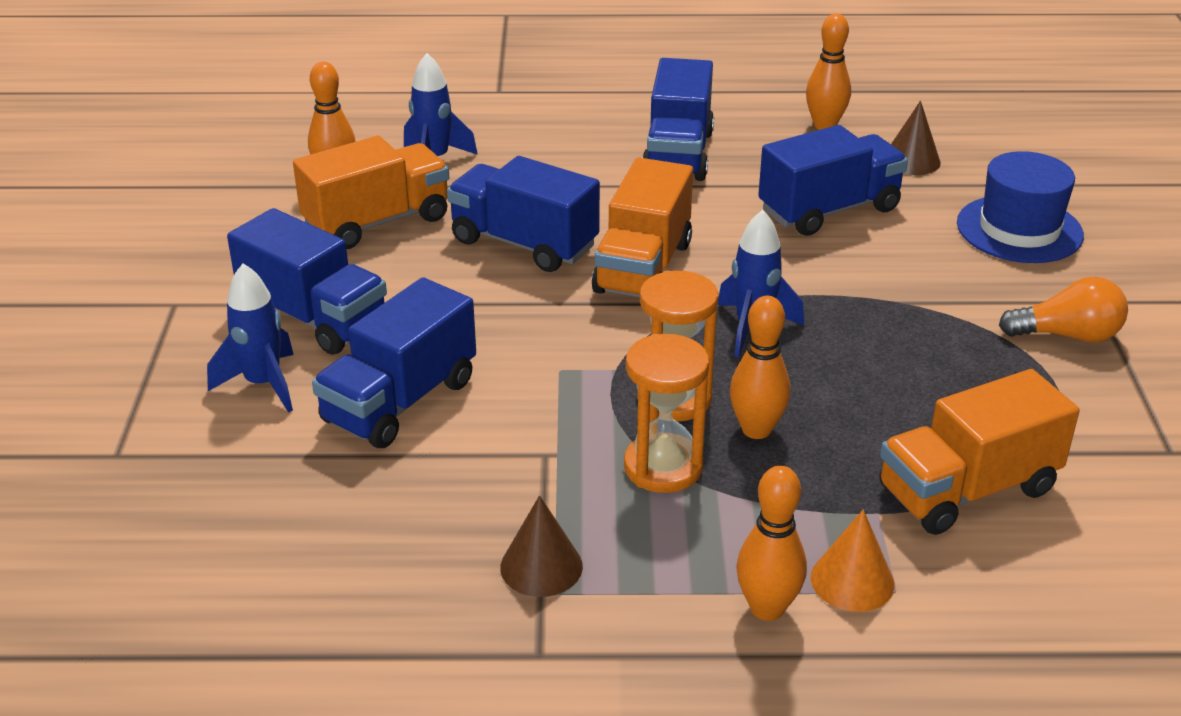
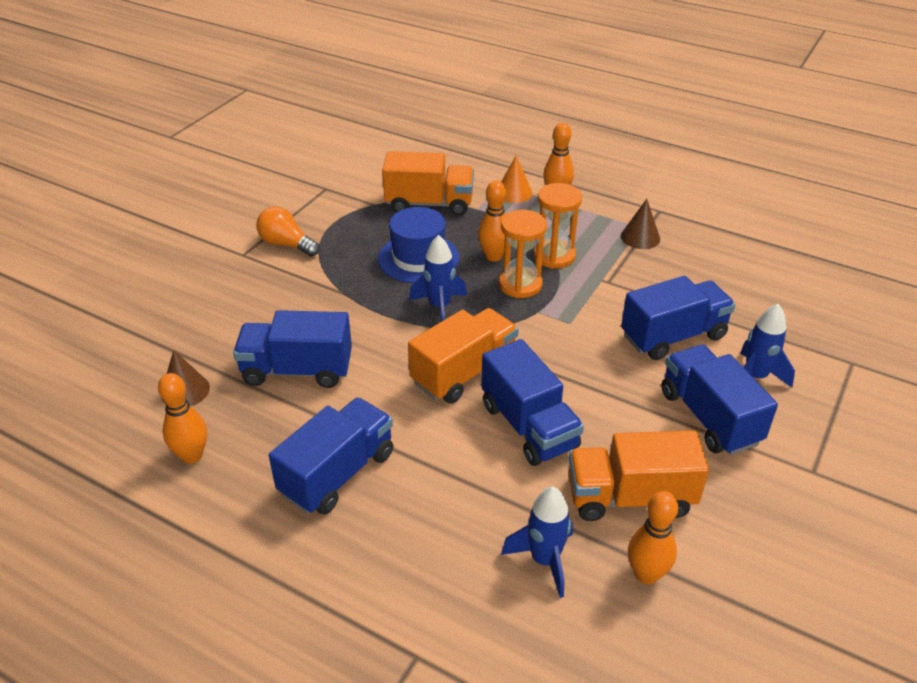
camera: 150 degrees left, 5 degrees up
blue hat [957,151,1084,263] -> blue hat moved to [378,207,459,283]

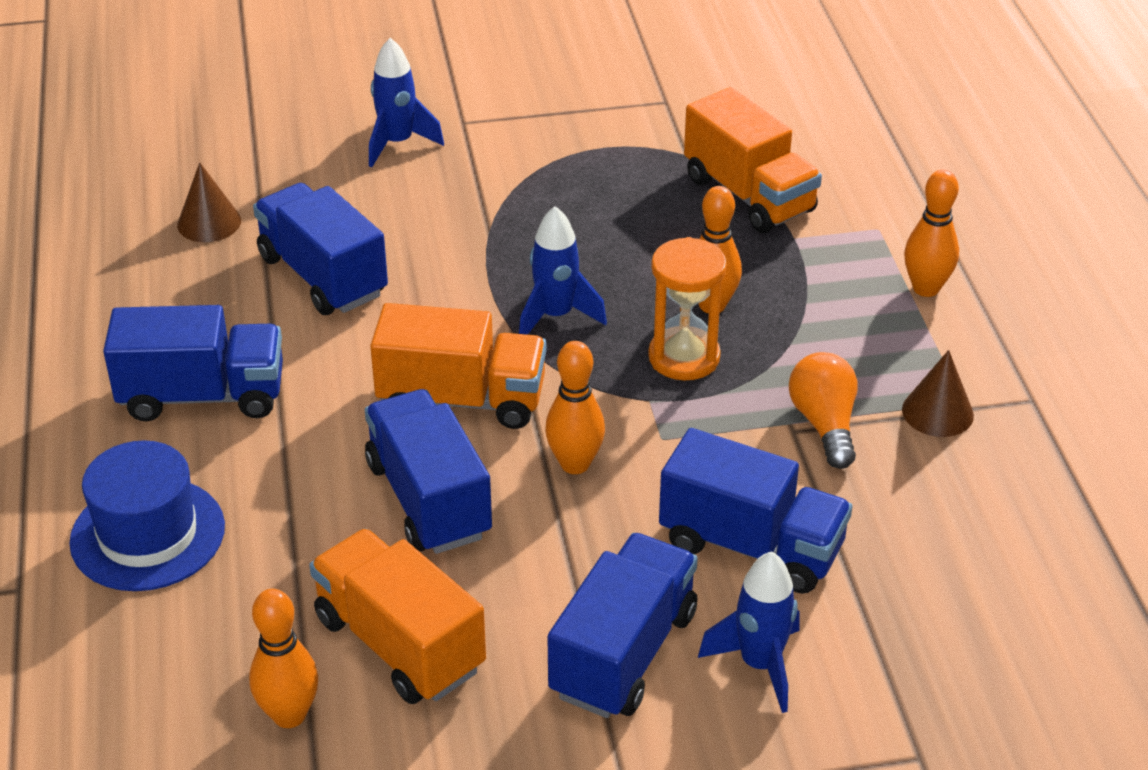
camera: 50 degrees right, 0 degrees up
orange bowling pin [158,373,207,464] -> orange bowling pin moved to [545,341,605,474]
orange light bulb [256,207,320,256] -> orange light bulb moved to [789,352,858,469]
blue hat [378,207,459,283] -> blue hat moved to [69,440,225,591]
blue truck [481,339,584,466] -> blue truck turned 135 degrees clockwise [365,389,492,554]
orange cone [501,156,533,203] -> none
blue rocket [501,487,573,598] -> blue rocket moved to [369,38,444,167]
orange hourglass [534,183,582,269] -> none

